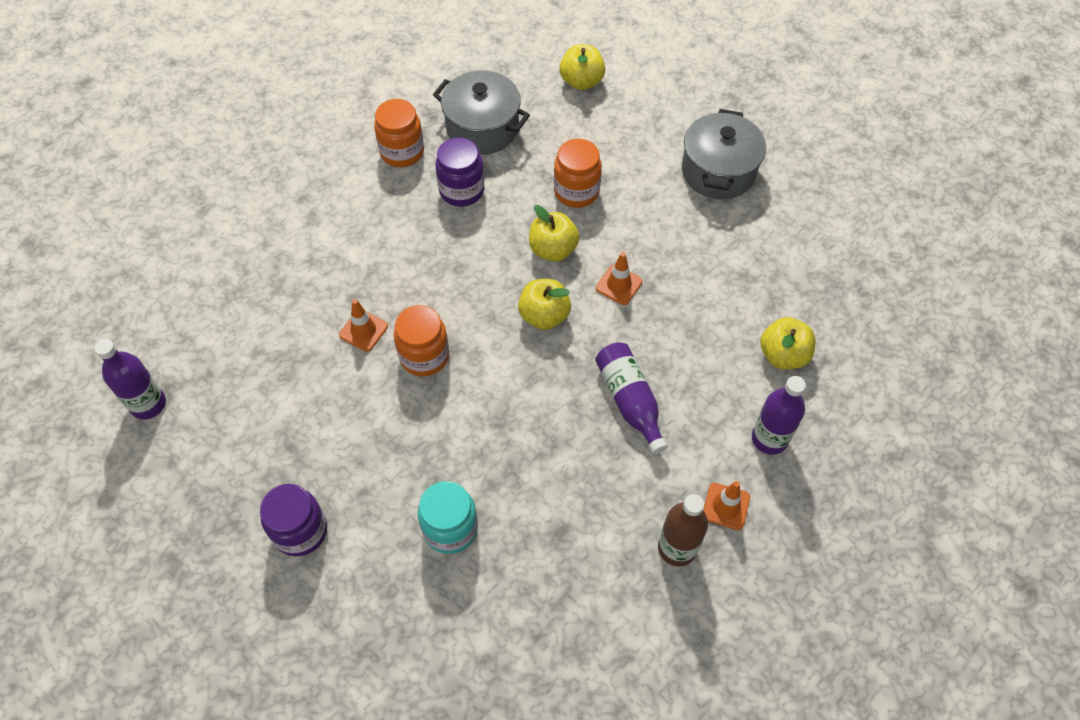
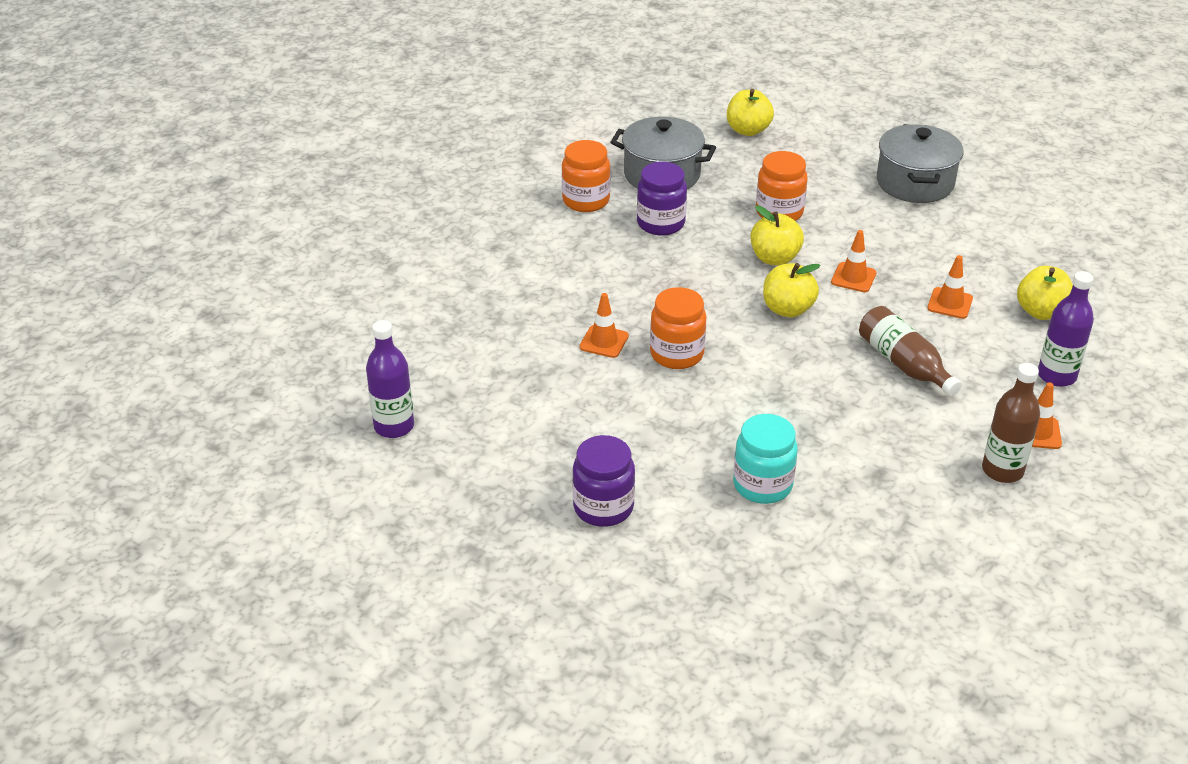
camera: 10 degrees left, 20 degrees down
purple bottle [595,342,668,454] -> brown bottle [859,306,962,396]
none -> orange traffic cone [927,255,973,319]

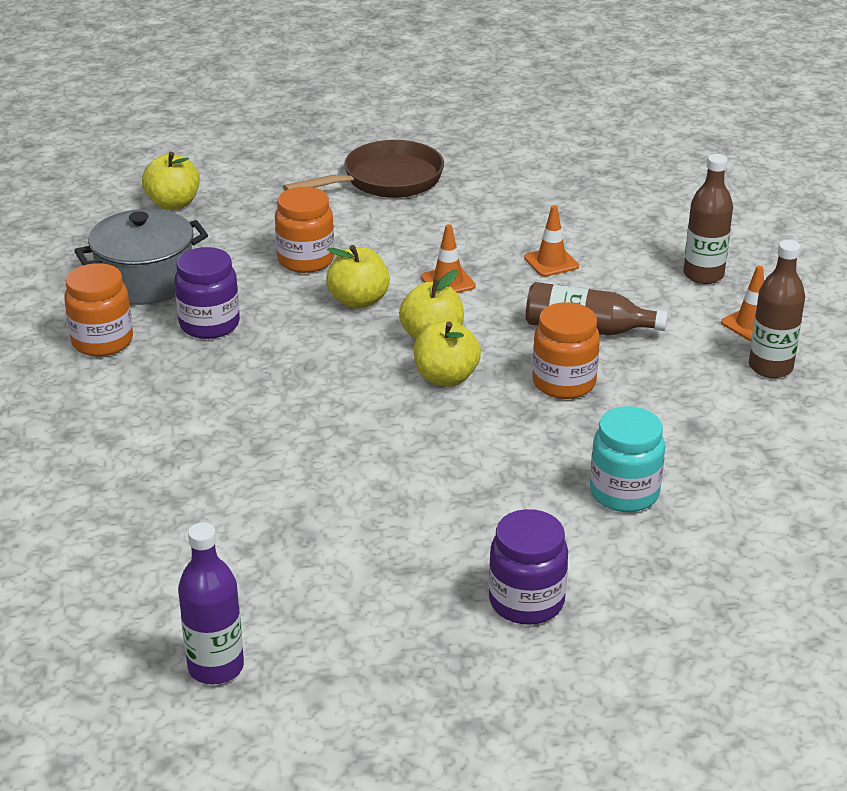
camera: 45 degrees left, 5 degrees down
orange traffic cone [579,293,629,358] -> none
orange jar [650,287,706,369] -> orange jar moved to [532,302,600,399]
grey pot [877,124,964,203] -> brown pan [283,140,444,198]
yellow apple [1017,266,1073,320] -> yellow apple moved to [414,321,481,387]
purple bottle [1038,271,1094,387] -> brown bottle [683,154,733,284]

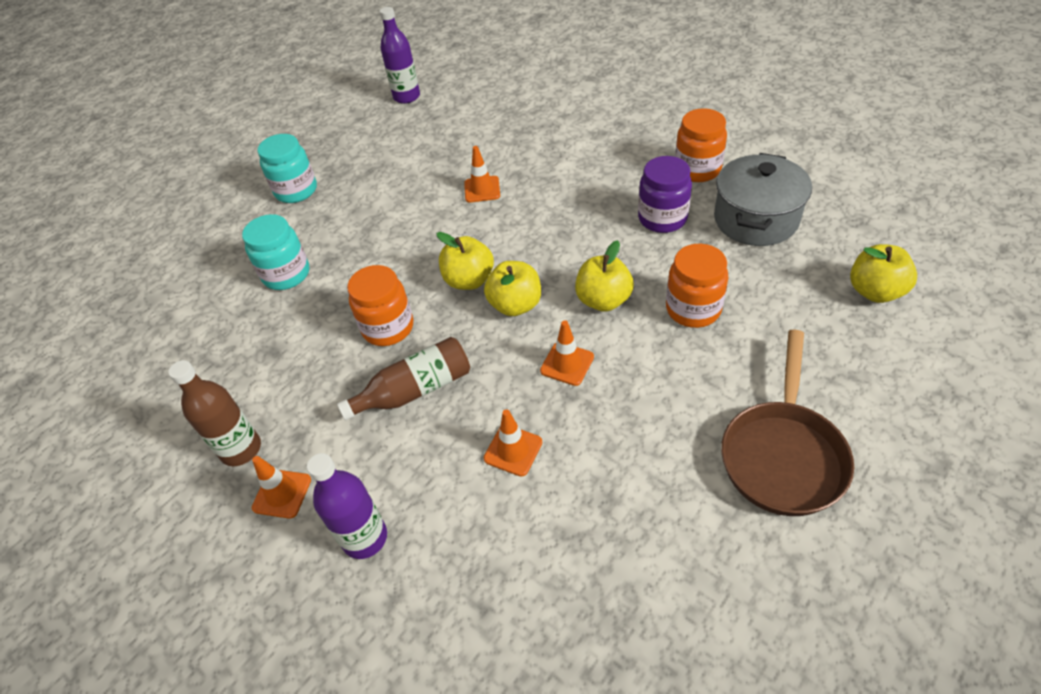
camera: 145 degrees right, 15 degrees up
purple jar [489,509,568,625] -> turquoise jar [257,134,317,203]
brown bottle [683,154,733,284] -> purple bottle [307,453,387,559]
none -> orange traffic cone [464,146,500,203]

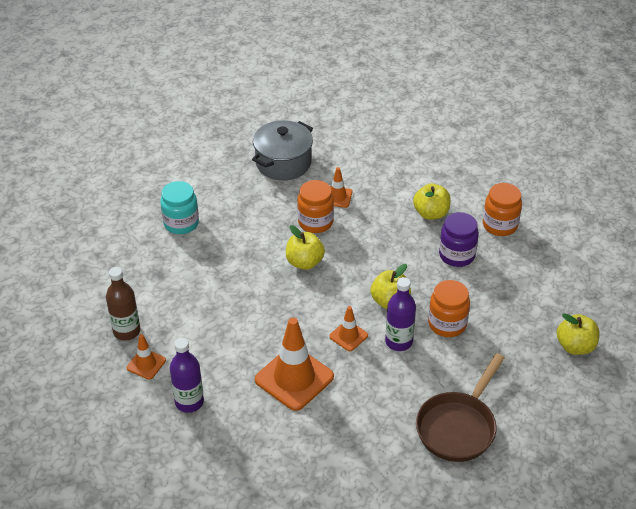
camera: 10 degrees right, 5 degrees down
turquoise jar [257,134,317,203] -> none
brown bottle [337,337,470,421] -> none
orange jar [347,265,413,346] -> orange jar moved to [297,180,334,233]
purple bottle [380,7,420,104] -> purple bottle moved to [385,277,416,351]
yellow apple [484,261,541,316] -> yellow apple moved to [413,184,451,220]
orange traffic cone [484,409,542,476] -> orange traffic cone [255,317,334,411], size x1.97
grey pot [714,153,812,246] -> grey pot moved to [252,120,313,180]

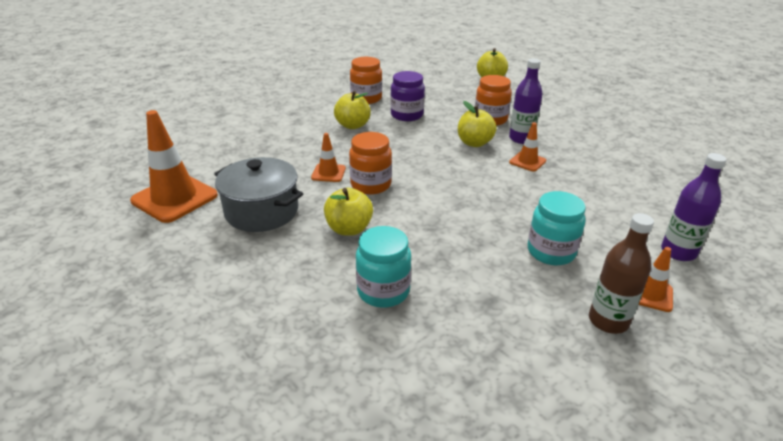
camera: 95 degrees left, 10 degrees down
orange traffic cone [255,317,334,411] -> orange traffic cone moved to [130,110,218,223]
yellow apple [286,225,325,270] -> yellow apple moved to [324,188,373,236]
brown pan [416,353,504,462] -> none
none -> turquoise jar [528,191,586,265]

